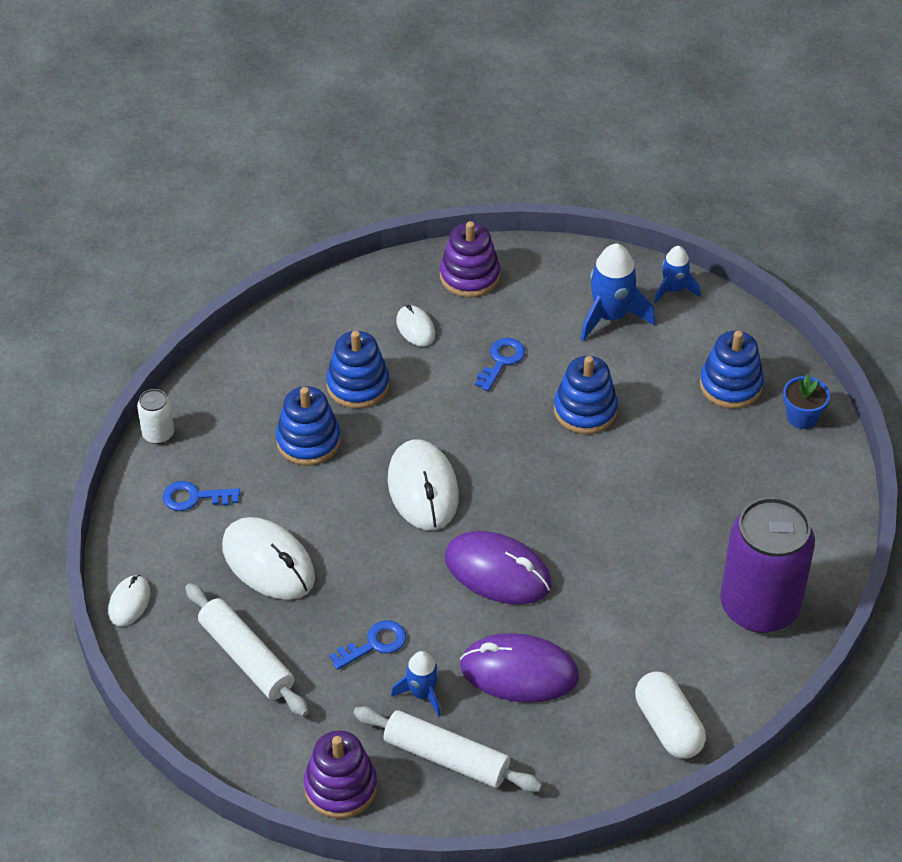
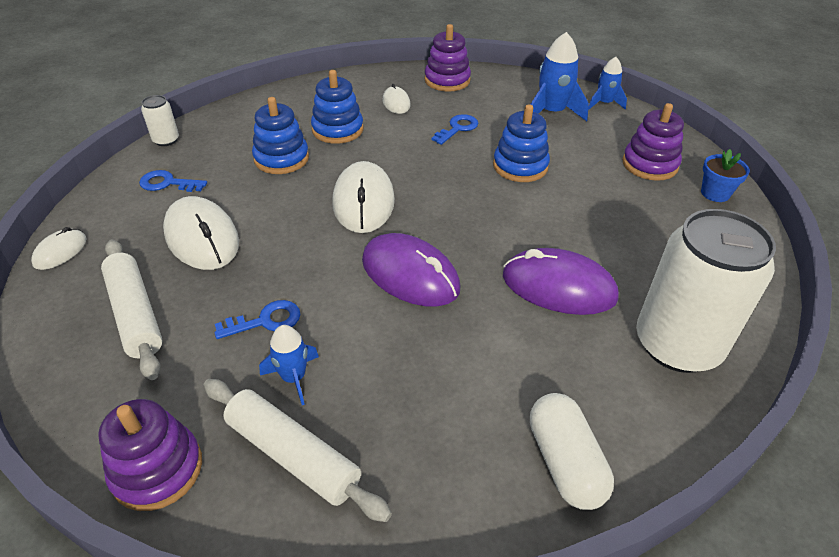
camera: 10 degrees right, 5 degrees down
purple mouse [460,633,579,703] -> purple mouse moved to [503,248,619,315]
blue stacking toy [700,331,764,409] -> purple stacking toy [622,103,684,181]
purple can [720,497,815,633] -> white can [636,209,776,373]

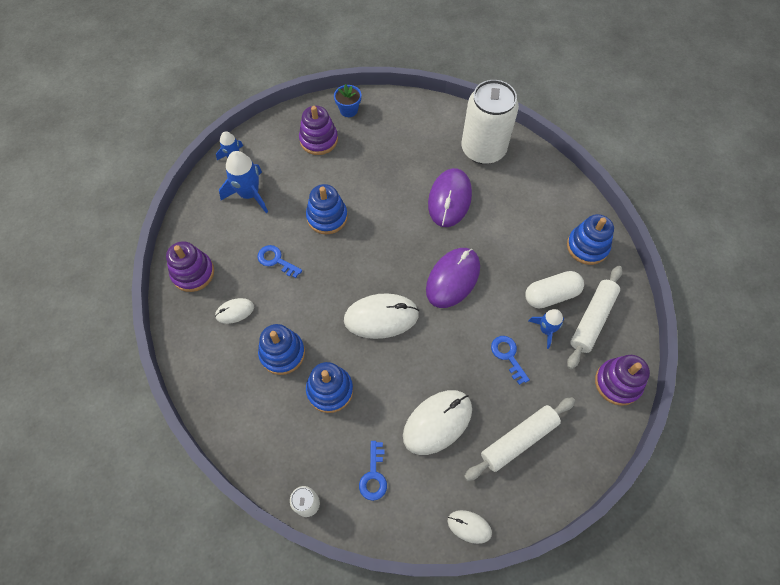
camera: 95 degrees left, 20 degrees up
white capsule [530,393,614,510] -> white capsule moved to [525,271,584,308]
none -> blue stacking toy [567,214,614,265]

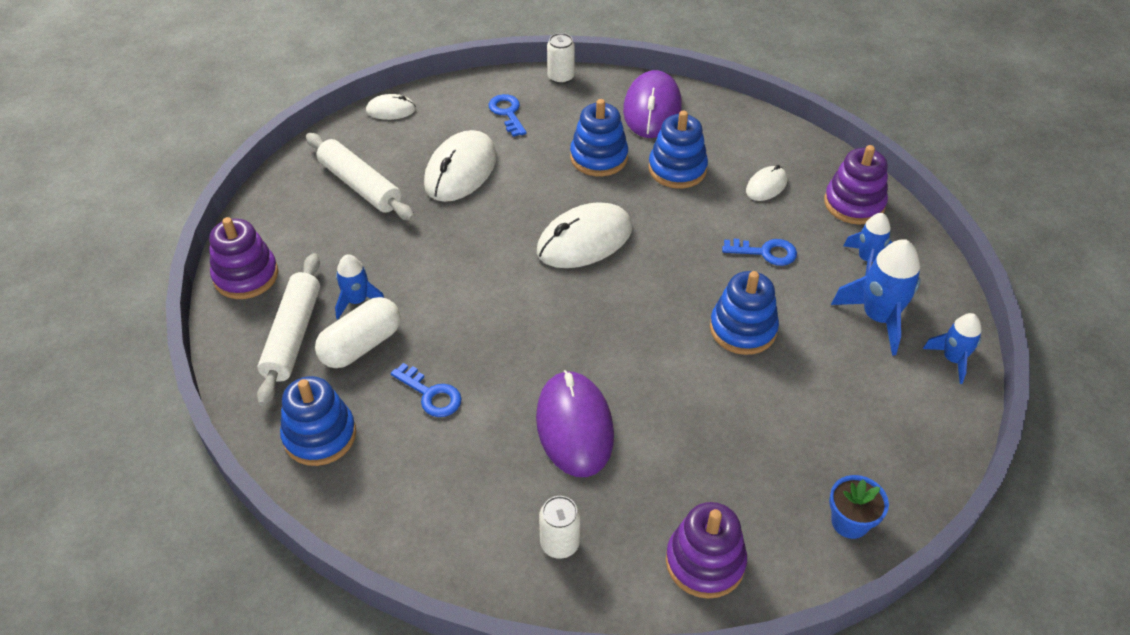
camera: 155 degrees right, 15 degrees down
purple stacking toy [299,106,338,155] -> purple stacking toy moved to [666,502,747,599]
purple mouse [426,248,480,308] -> purple mouse moved to [623,70,682,138]
white can [462,80,519,164] -> white can [539,496,580,559], size x0.43
white rolling pin [464,397,575,481] -> white rolling pin turned 75 degrees counterclockwise [306,133,415,221]
blue key [491,336,530,385] -> blue key moved to [391,363,462,417]
none -> blue rocket [843,213,892,276]

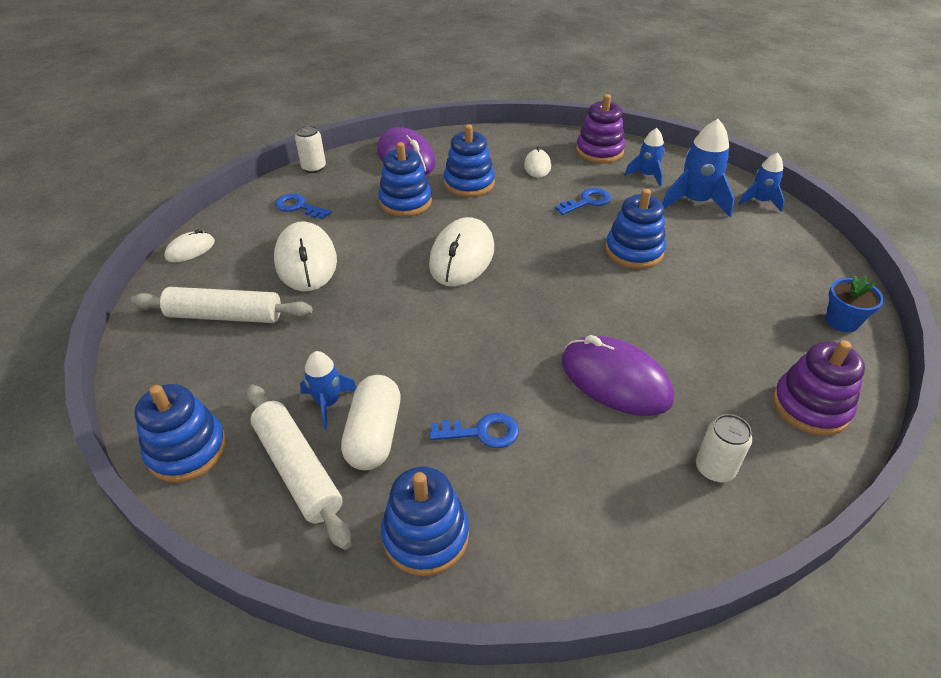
camera: 40 degrees left, 5 degrees down
purple stacking toy [209,217,278,299] -> blue stacking toy [135,384,227,482]

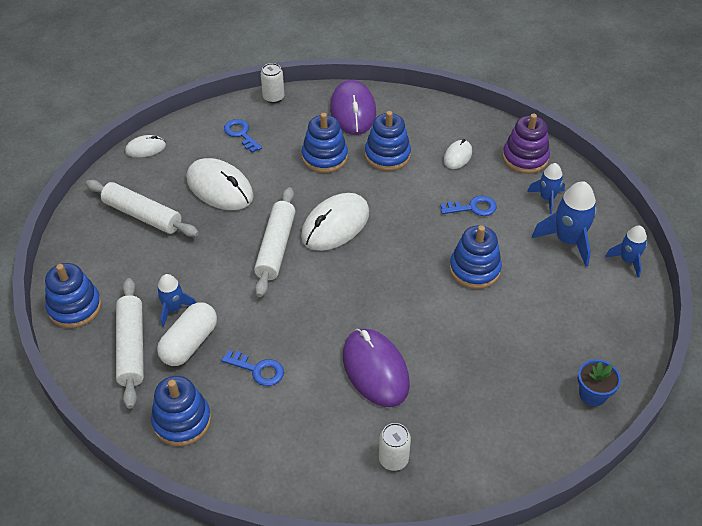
camera: 25 degrees right, 5 degrees up
white mouse [274,221,337,291] -> white mouse turned 60 degrees counterclockwise [186,158,254,210]
purple stacking toy [773,340,865,436] -> none
none -> white rolling pin [254,187,295,297]

